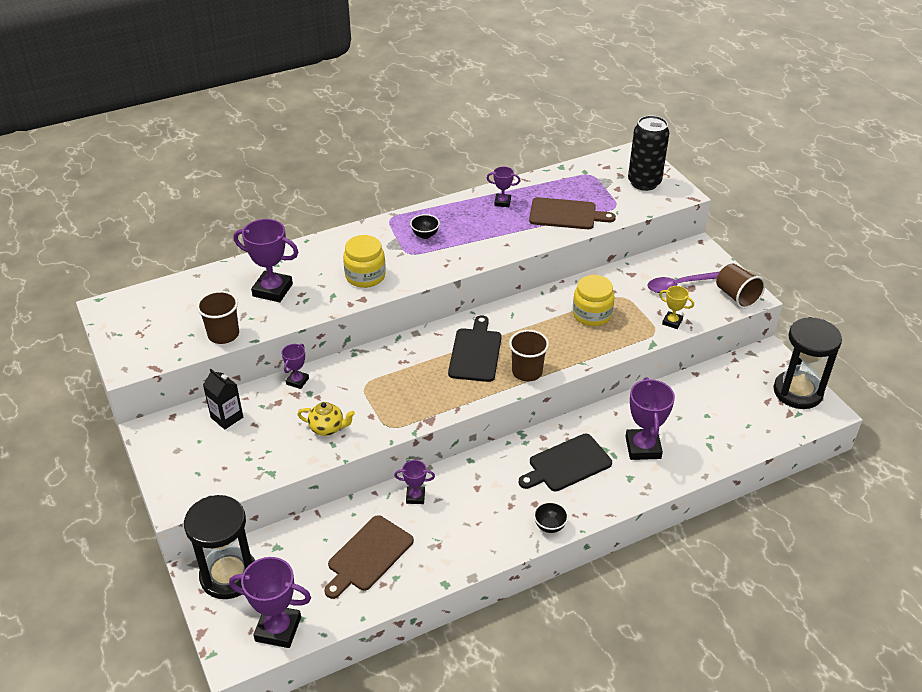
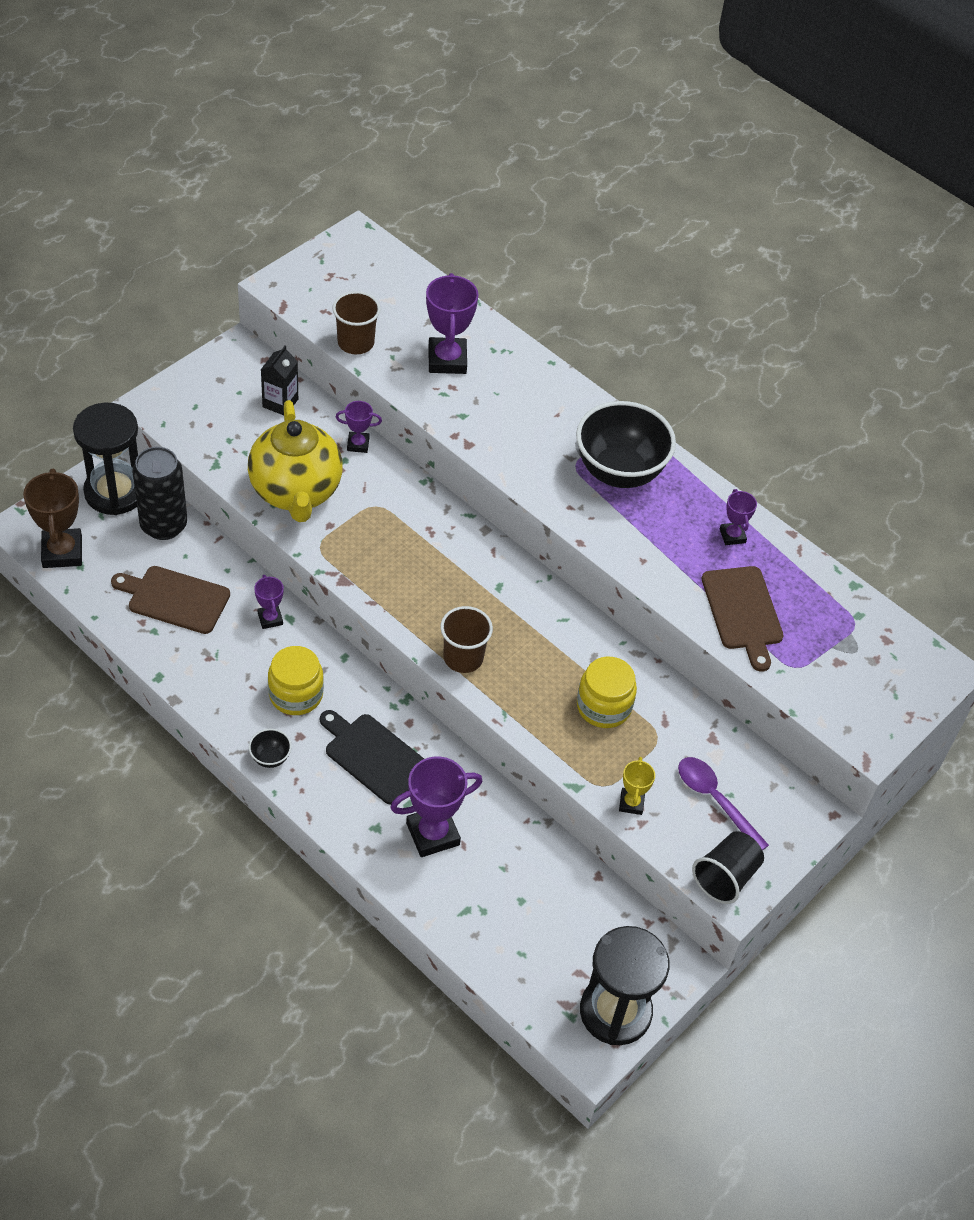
camera: 65 degrees right, 10 degrees up
purple trophy [229,557,311,648] -> brown trophy [23,469,82,568]
yellow teapot [297,402,355,436] -> yellow teapot [248,400,342,522], size x2.26
yellow jar [343,235,386,288] -> yellow jar moved to [268,646,324,715]
black bowl [410,214,440,239] -> black bowl [576,401,676,488], size x2.44
black cutting board [448,315,502,382] -> none
black can [628,115,669,191] -> black can moved to [133,447,187,540]
brown cup [716,263,765,309] -> black cup [692,831,764,904]

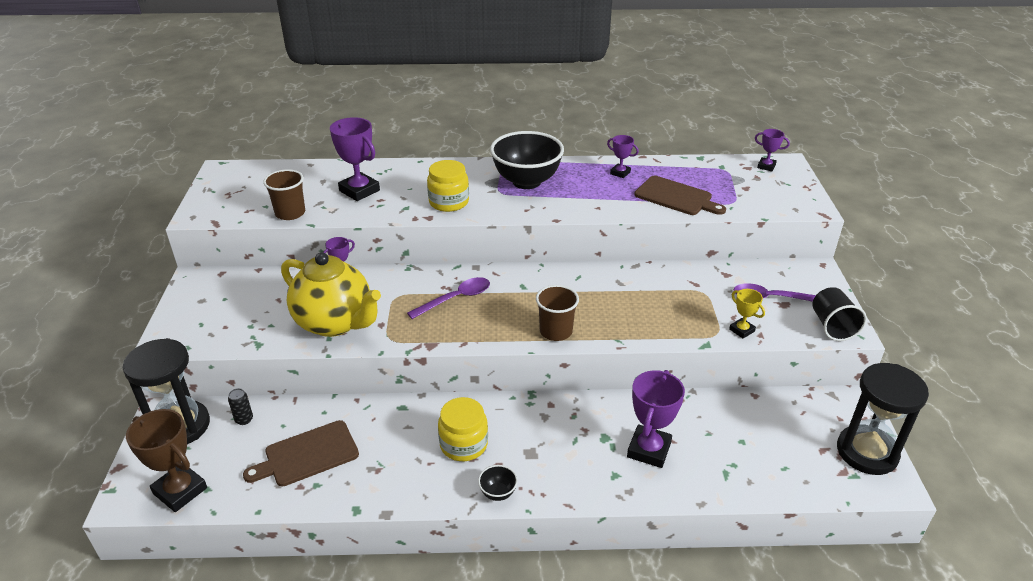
camera: 40 degrees left, 15 degrees down
black can [133,447,187,540] -> black can [228,388,253,425], size x0.42
purple trophy [254,575,284,629] -> purple trophy moved to [755,129,790,171]
black carton [261,346,298,415] -> none
black cutting board [320,710,424,805] -> none
yellow jar [577,657,637,728] -> yellow jar moved to [427,160,469,212]
none -> purple spoon [407,277,490,319]

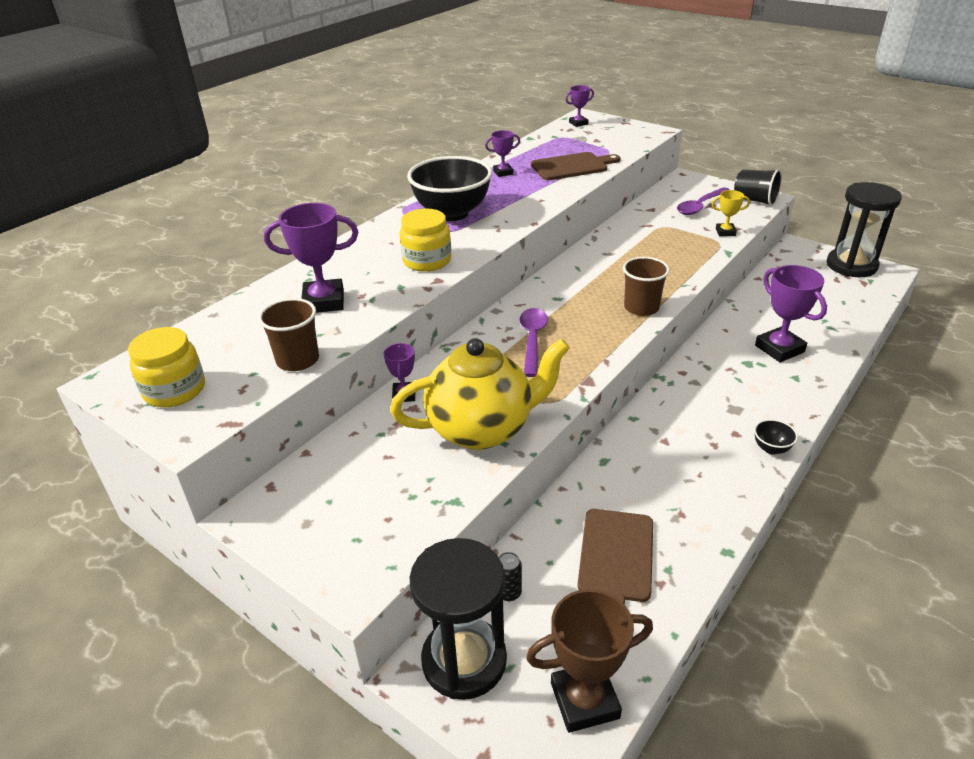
camera: 50 degrees left, 0 degrees up
yellow jar [438,397,488,461] -> yellow jar moved to [128,327,205,407]

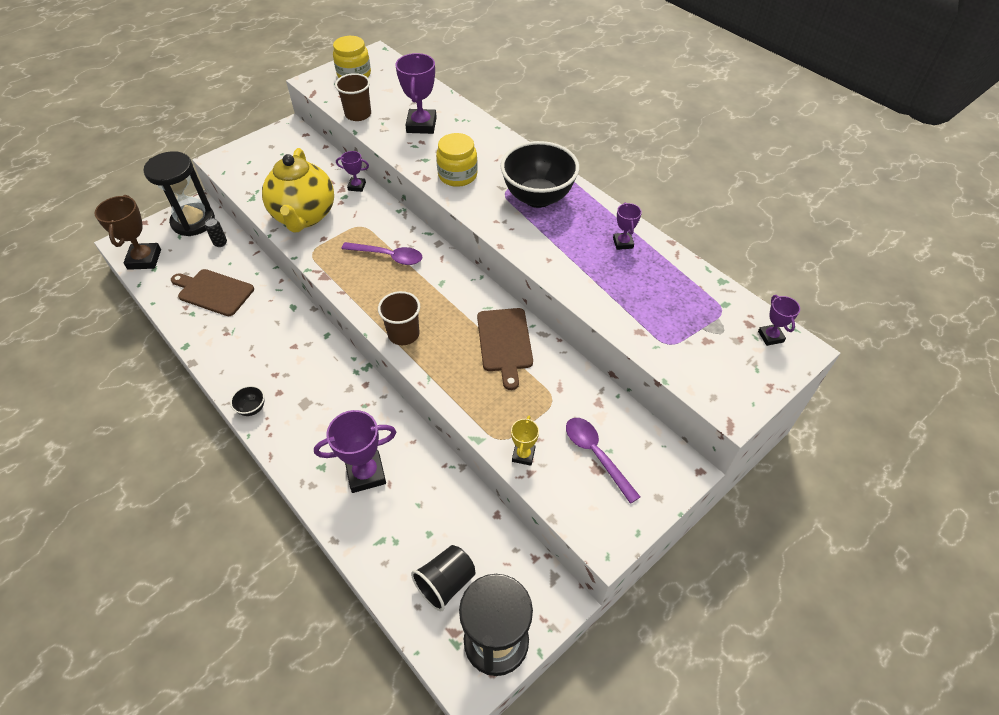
camera: 100 degrees right, 15 degrees up
brown cutting board [531,152,621,180] -> brown cutting board moved to [477,308,533,390]
black cup [734,169,782,206] -> black cup moved to [411,545,475,611]

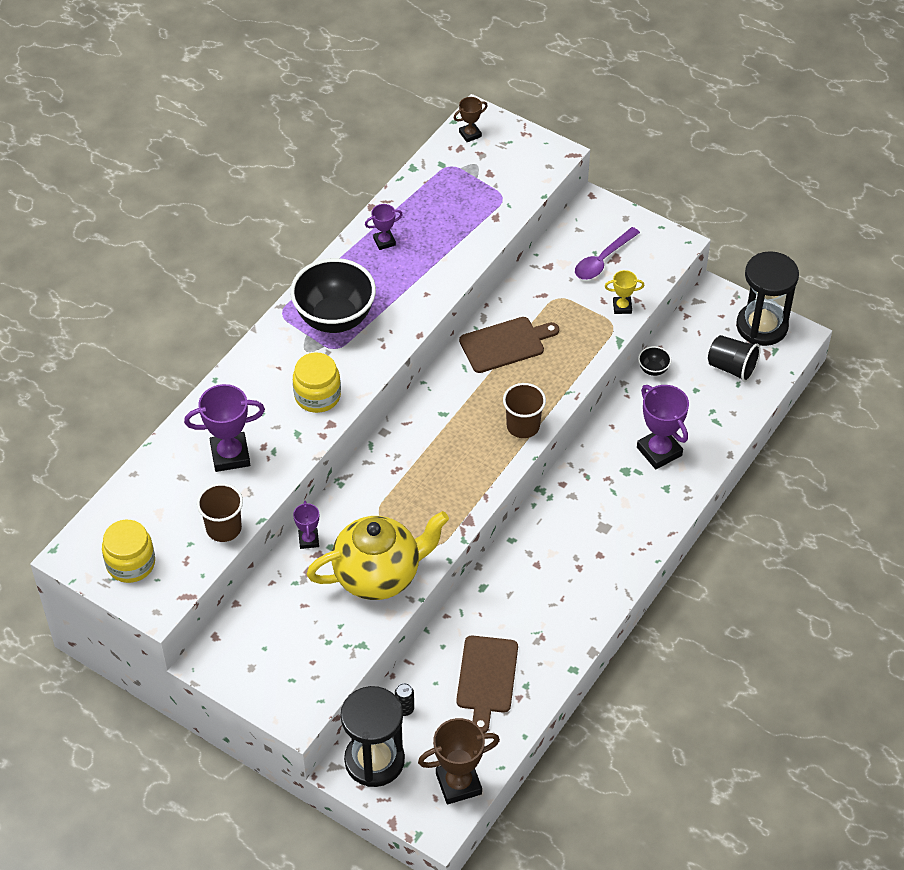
camera: 105 degrees left, 0 degrees up
black bowl [230,386,265,416] -> black bowl moved to [638,346,672,376]
purple spoon [342,242,423,265] -> none
purple trophy [758,295,800,346] -> brown trophy [454,97,488,142]

